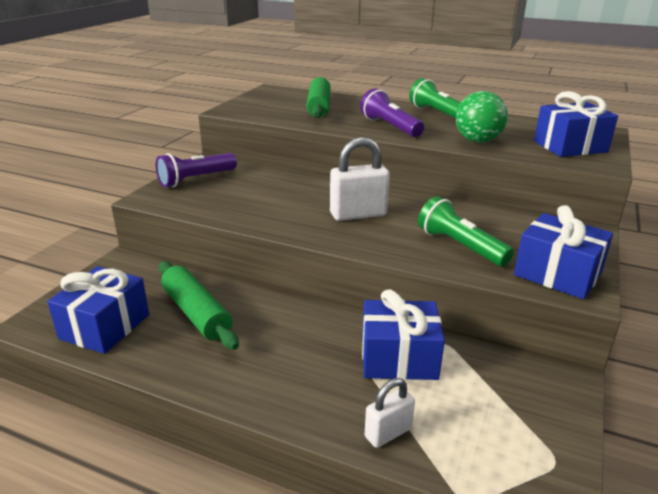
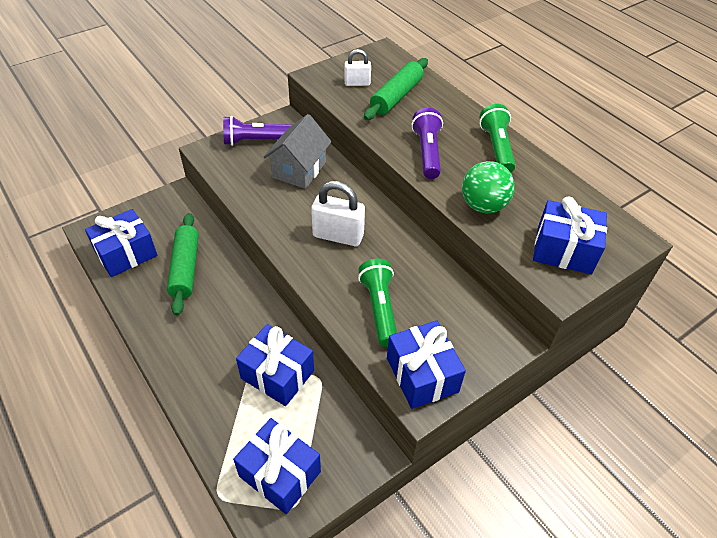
camera: 30 degrees right, 20 degrees up
white padlock [365,378,415,448] -> white padlock moved to [345,49,371,86]
none -> blue gift [233,418,321,514]
none -> grey house [264,114,332,189]

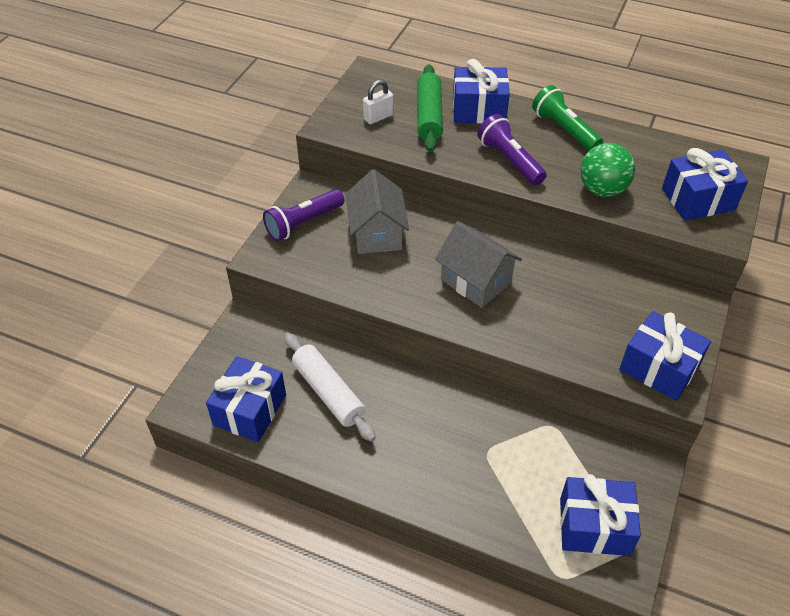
camera: 30 degrees left, 0 degrees up
green rolling pin [167,213,199,316] -> white rolling pin [284,333,376,442]
blue gift [236,324,314,406] -> blue gift moved to [453,59,510,123]
white padlock [311,181,365,246] -> grey house [435,221,522,308]
green flashlight [358,259,397,347] -> none

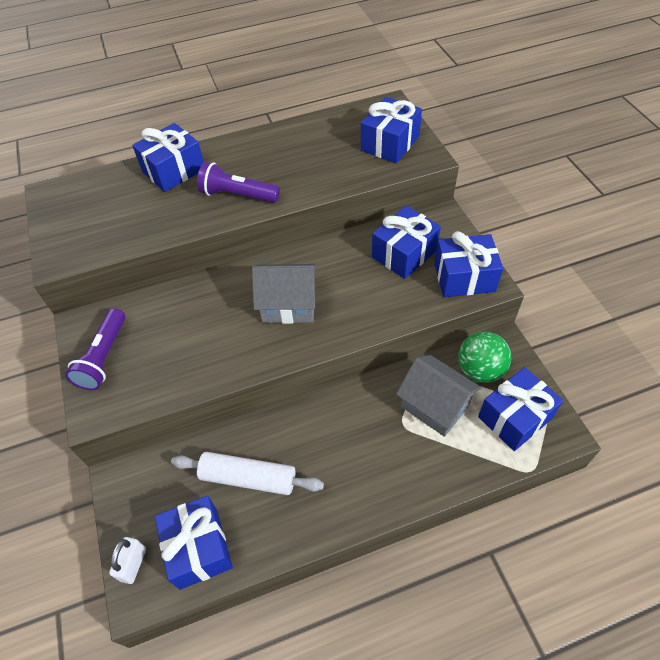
camera: 40 degrees left, 5 degrees up
grey house [346,169,409,254] -> grey house moved to [396,355,481,437]
white padlock [363,80,393,124] -> white padlock moved to [109,537,146,584]
green rolling pin [417,64,443,152] -> none
green flashlight [532,85,603,151] -> none
green ball [580,143,635,197] -> green ball moved to [458,332,511,383]
none -> blue gift [372,206,441,279]

